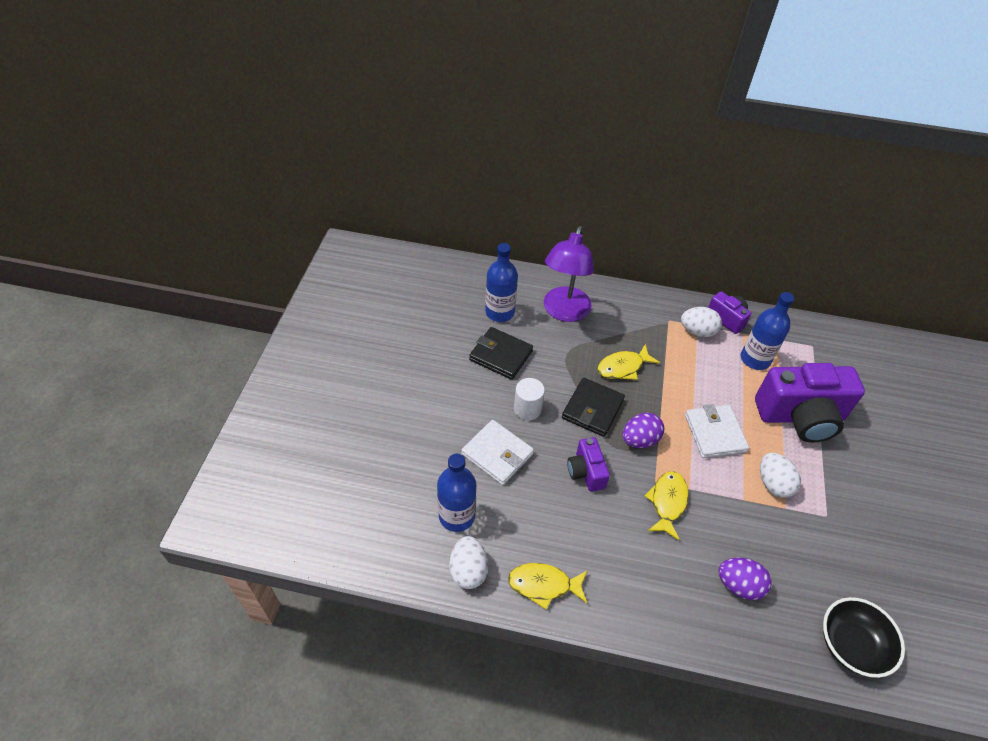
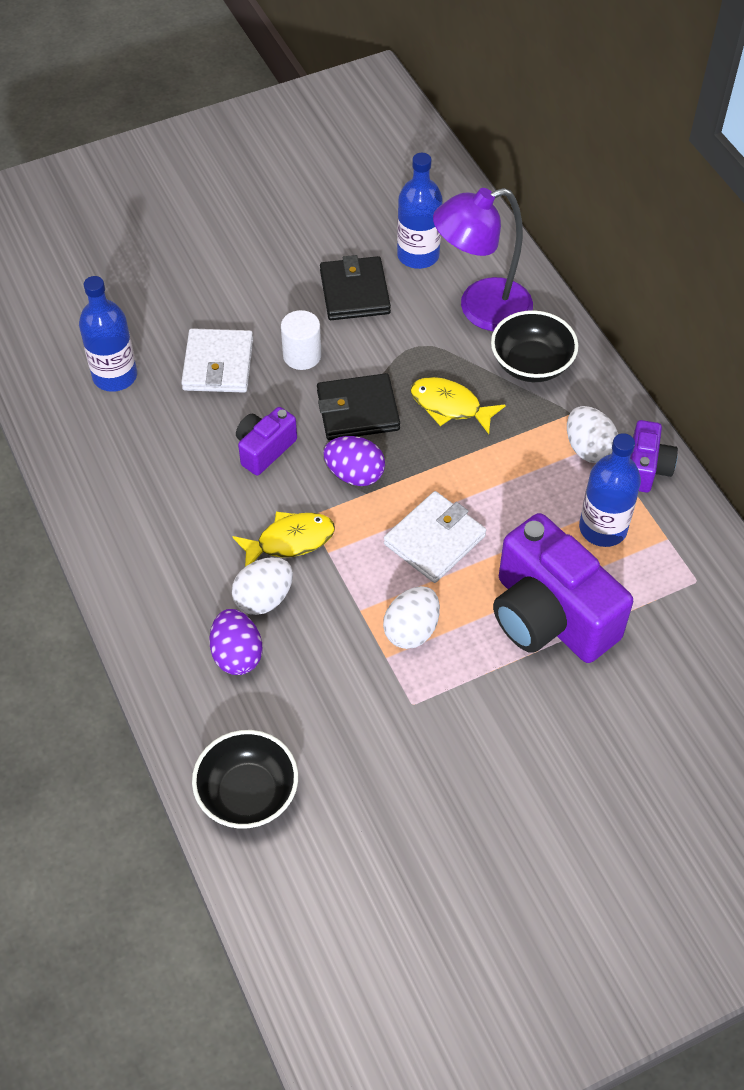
camera: 55 degrees right, 5 degrees up
white egg [449,536,488,589] -> white egg moved to [232,557,293,615]
yellow fish [508,563,588,609] -> none
none -> black bowl [491,310,578,382]

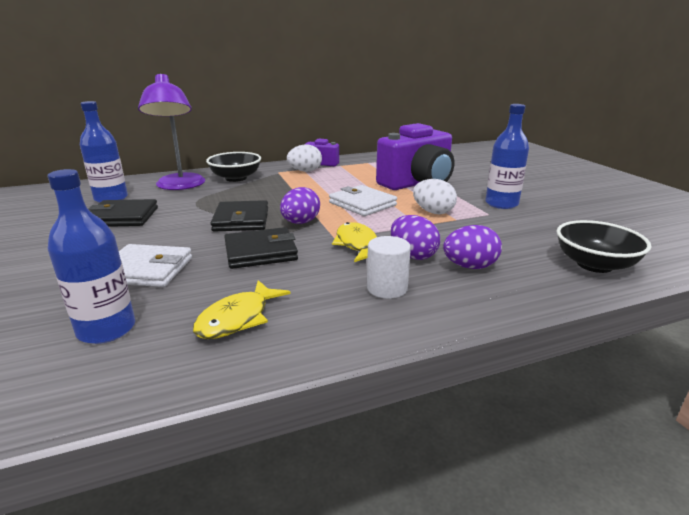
camera: 85 degrees left, 30 degrees down
white egg [232,557,293,615] -> purple egg [391,215,440,260]
purple camera [236,407,297,476] -> black wallet [224,227,298,269]
white cylinder [281,310,322,370] -> white cylinder moved to [367,236,411,299]
yellow fish [410,377,506,434] -> yellow fish moved to [193,280,290,339]
blue bottle [579,433,641,547] -> blue bottle moved to [485,104,529,209]

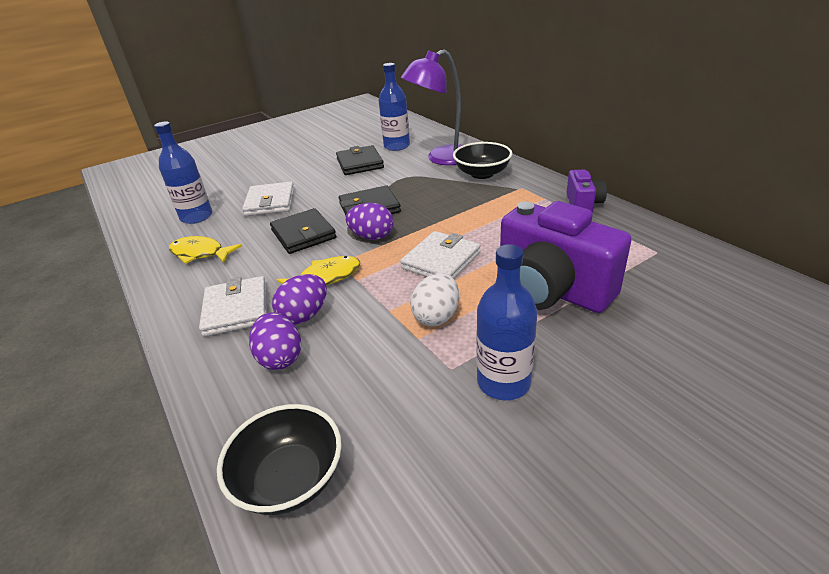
camera: 80 degrees right, 10 degrees up
white egg [287,144,322,172] -> none
white cylinder [367,236,411,299] -> white wallet [199,276,267,337]

